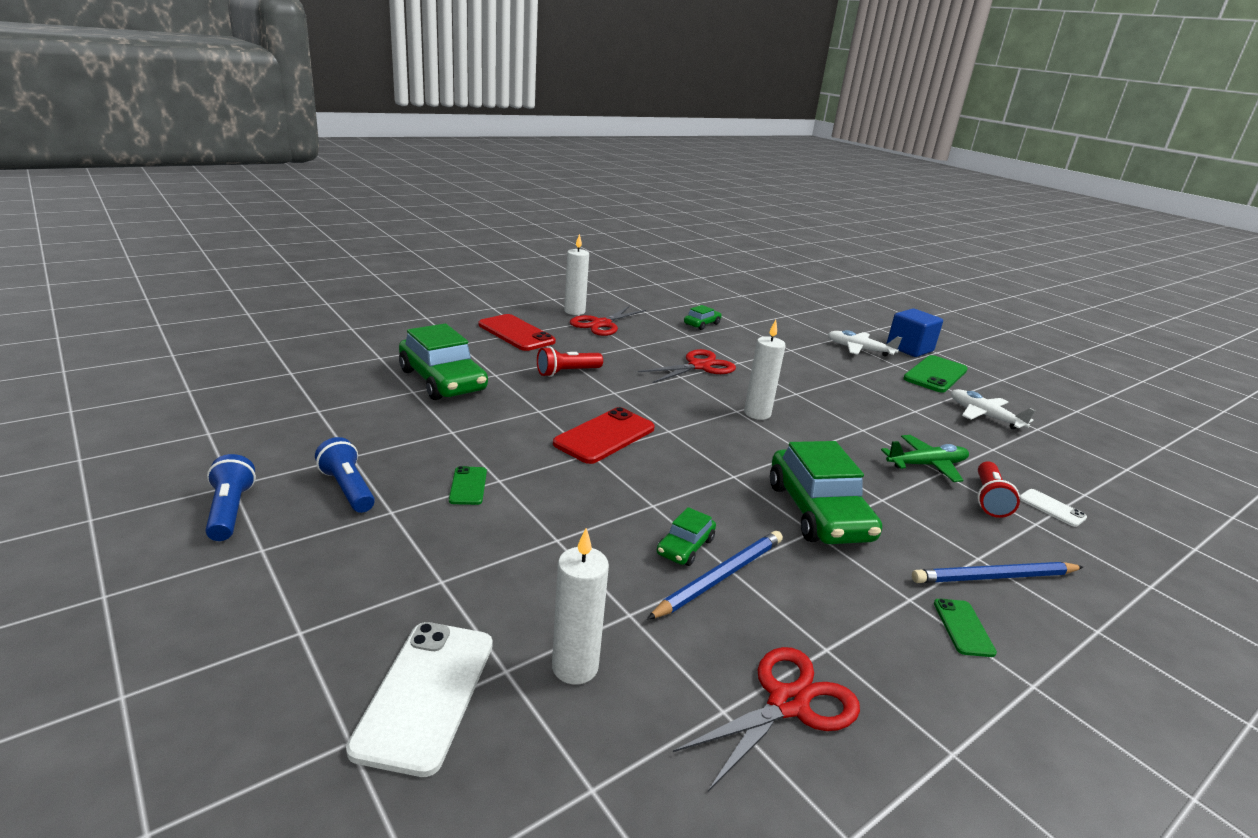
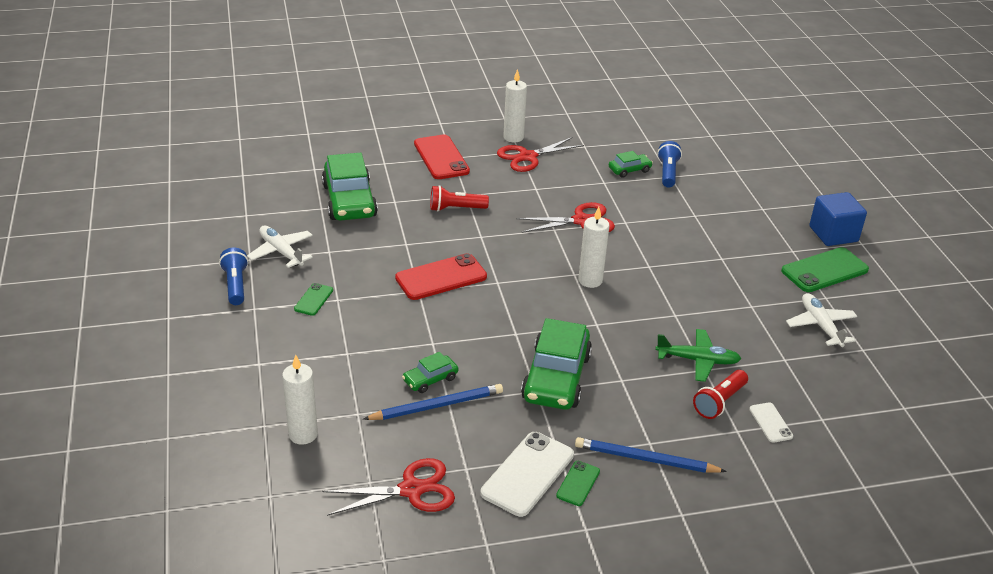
camera: 25 degrees right, 10 degrees up
blue flashlight [205,454,256,541] -> blue flashlight moved to [657,141,682,188]
white phone [346,622,493,777] -> white phone moved to [481,432,574,517]
white plane [828,330,902,356] -> white plane moved to [247,226,313,268]

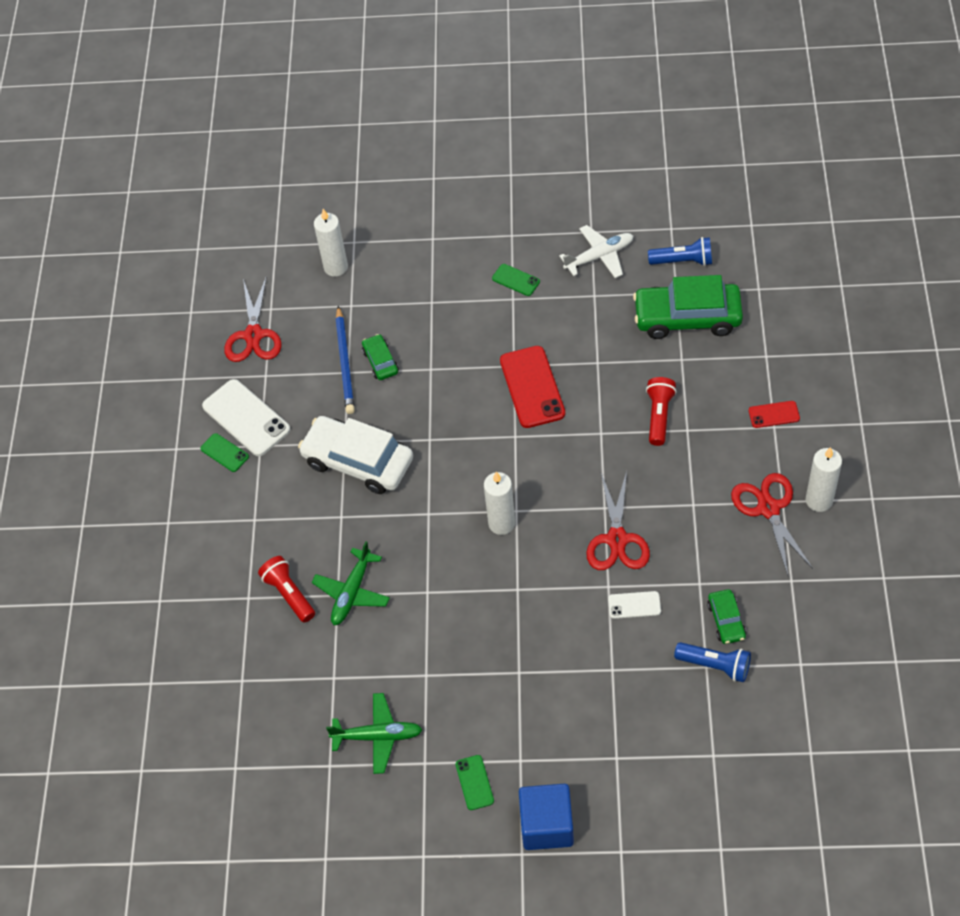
camera: 110 degrees right, 20 degrees up
blue flashlight [219,248,249,305] -> blue flashlight moved to [648,237,712,266]
red phone [414,134,470,179] -> red phone [748,401,800,428], size x0.52
green car [521,318,592,410] -> white car [298,416,413,494]
blue pencil [575,437,727,473] -> none
white phone [749,402,793,443] -> white phone moved to [608,591,661,619]
green phone [781,247,869,292] -> green phone [456,755,494,810], size x0.52
white plane [786,293,858,347] -> green plane [326,693,423,774]

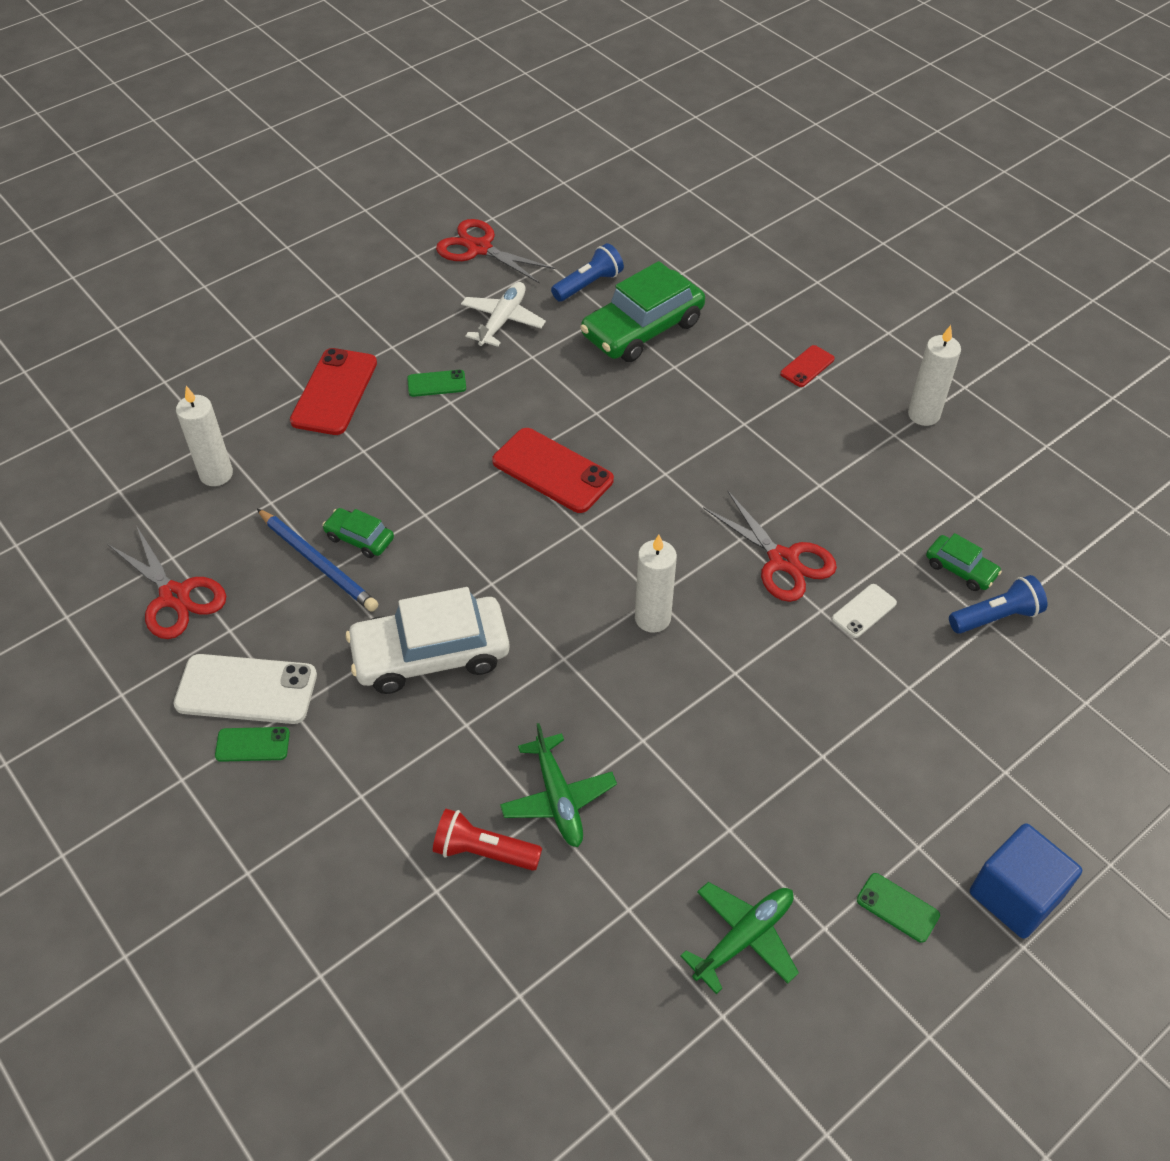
camera: 45 degrees left, 5 degrees down
red flashlight [646,377,677,446] -> none
red scissors [731,473,813,575] -> red scissors moved to [436,219,556,284]
none -> red phone [290,348,377,435]

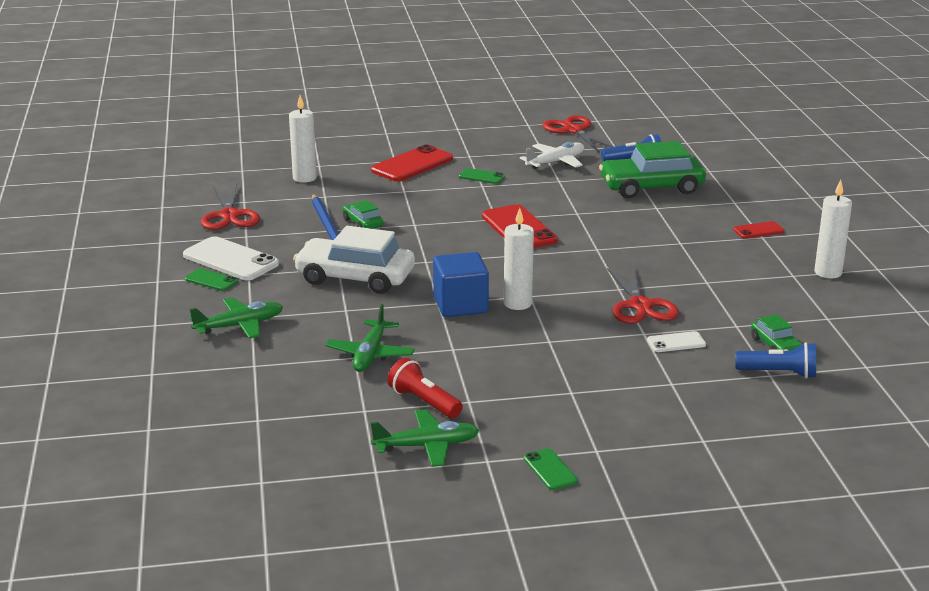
camera: 30 degrees right, 25 degrees down
red flashlight [433,809,542,871] -> red flashlight moved to [387,358,463,418]
blue cube [970,823,1082,939] -> blue cube moved to [433,252,489,317]
none -> green plane [190,297,283,339]

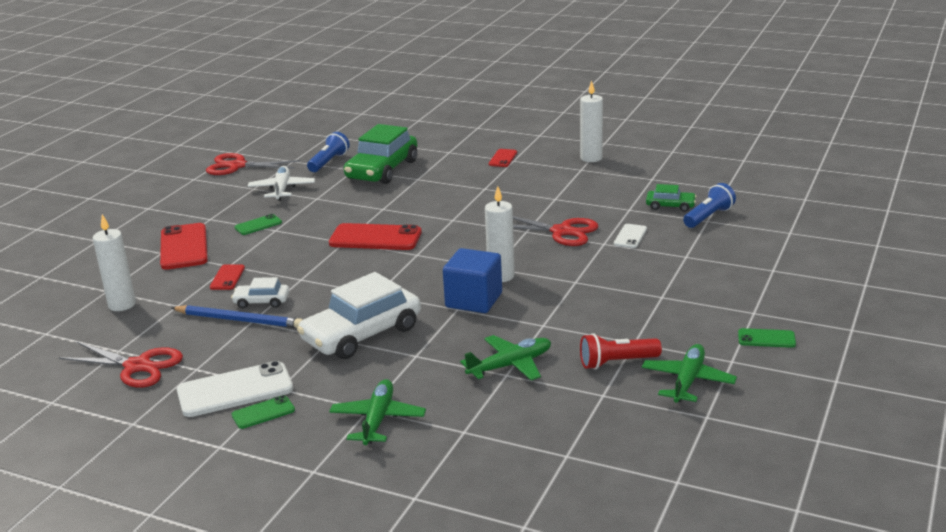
camera: 55 degrees left, 0 degrees up
green plane [325,304,415,372] -> green plane turned 75 degrees counterclockwise [460,335,551,380]
green car [343,200,383,229] -> white car [231,277,289,308]
none -> red phone [210,264,245,290]

